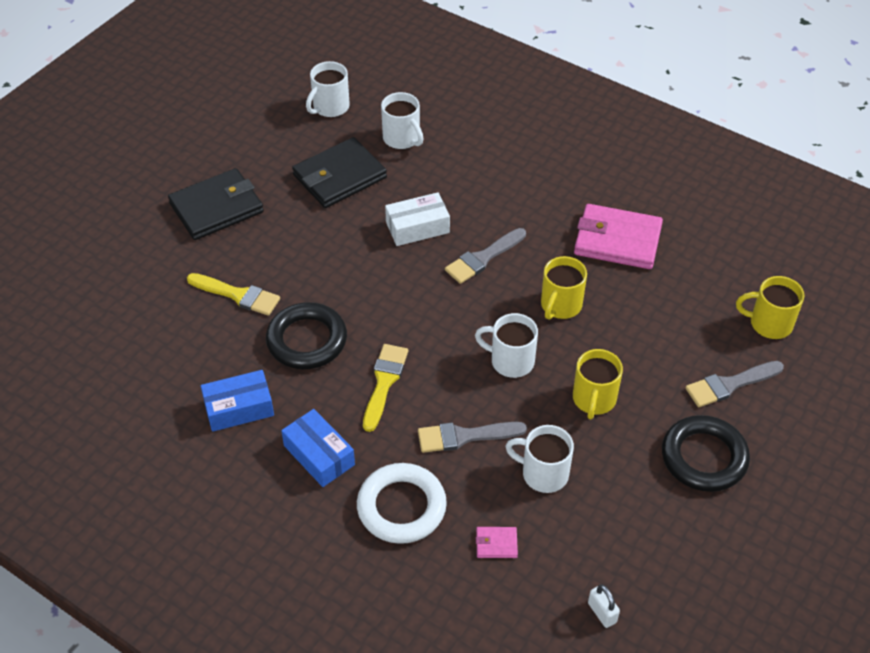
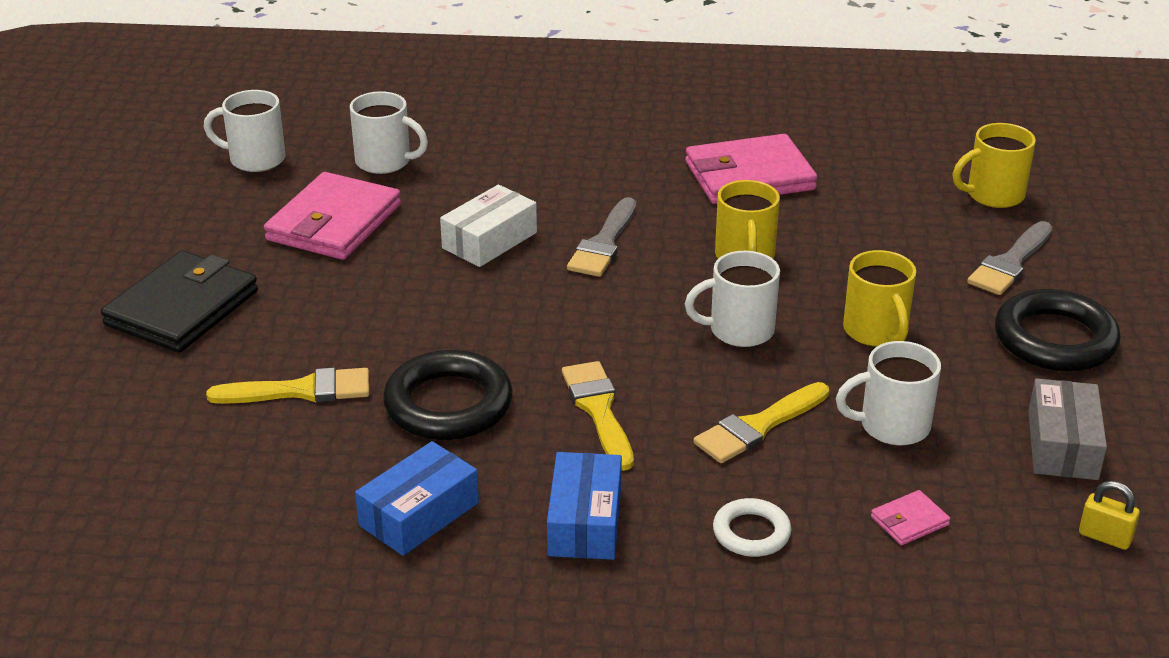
camera: 30 degrees left, 15 degrees down
blue box [281,409,355,487] -> blue box turned 75 degrees clockwise [547,452,622,560]
black wallet [292,137,387,208] -> pink wallet [264,172,401,260]
white mug [306,61,350,117] -> white mug turned 90 degrees clockwise [204,90,286,172]
white ring [357,463,447,544] -> white ring [713,498,792,557], size x0.55
grey brush [418,422,527,453] -> yellow brush [693,382,829,463]
white padlock [588,584,620,628] -> yellow padlock [1079,481,1140,550]
none -> grey box [1028,378,1107,480]

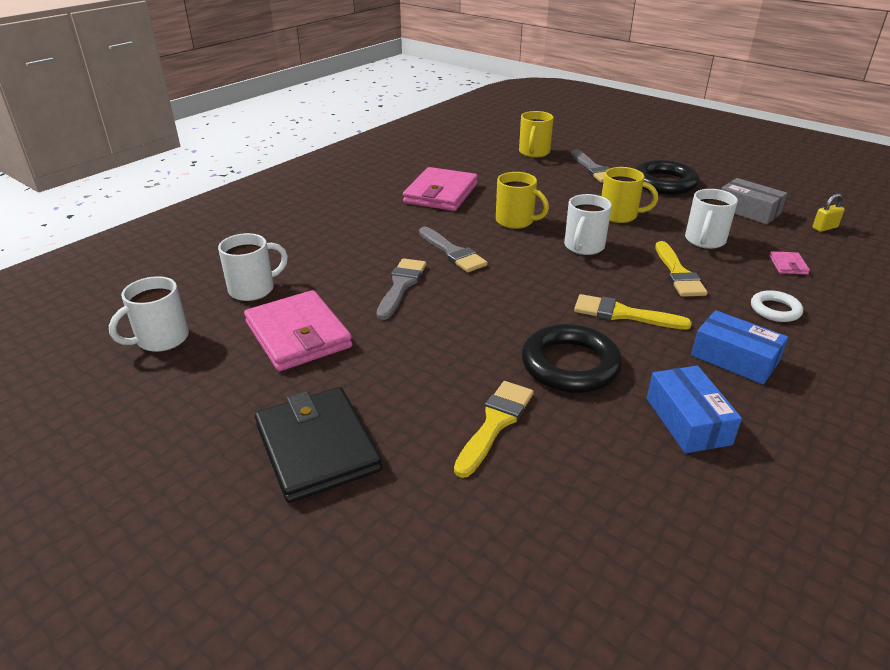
camera: 55 degrees left, 0 degrees up
white box [440,185,537,267] -> grey brush [376,258,426,320]

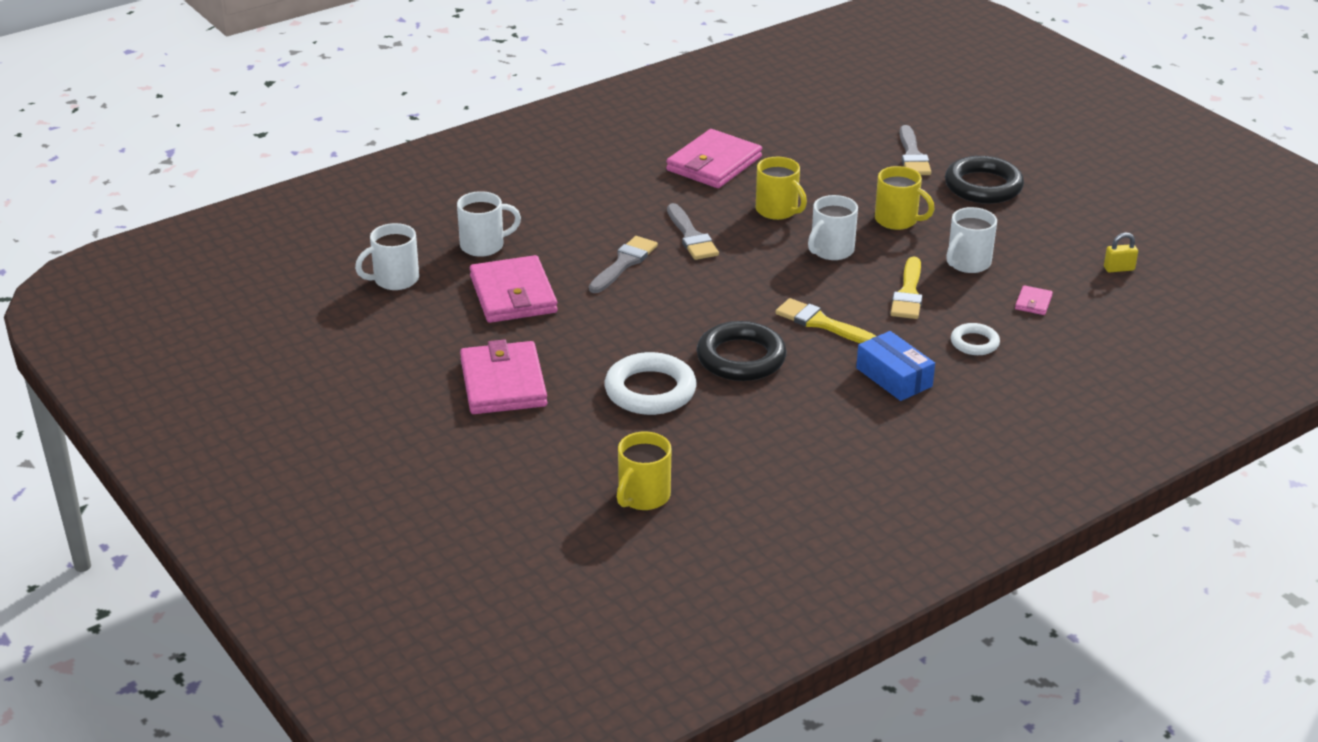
camera: 15 degrees right, 0 degrees up
black wallet [255,387,382,503] -> pink wallet [460,339,547,414]
yellow brush [454,381,534,478] -> white ring [605,352,697,415]
yellow mug [519,111,554,158] -> yellow mug moved to [617,432,671,510]
blue box [647,366,742,453] -> none
grey box [721,178,787,224] -> none

